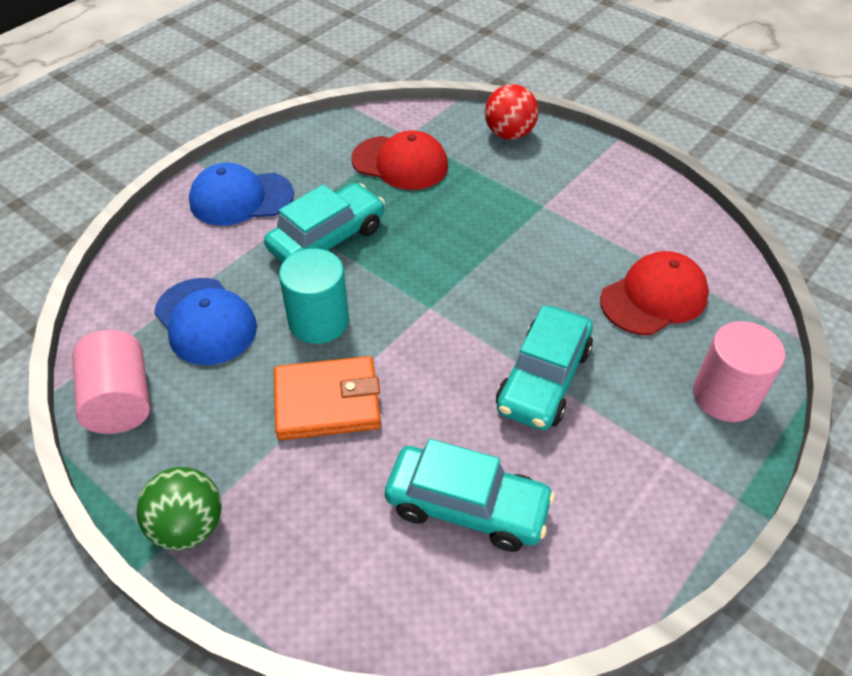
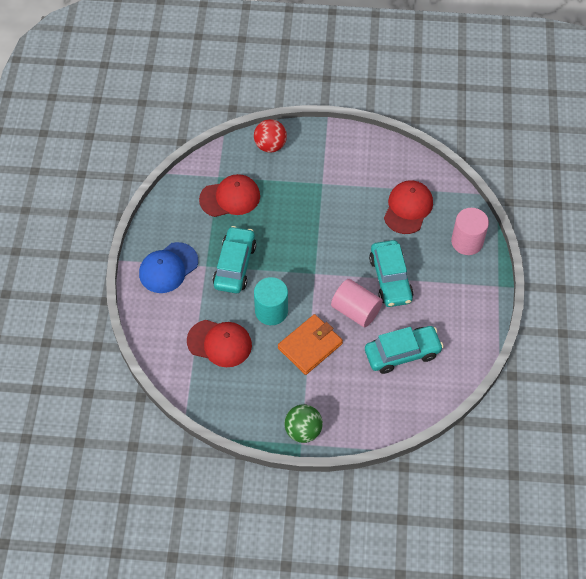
camera: 35 degrees left, 10 degrees up
pink cylinder [72,330,150,434] -> pink cylinder moved to [331,279,383,327]
blue cap [154,278,257,365] -> red cap [187,320,252,367]

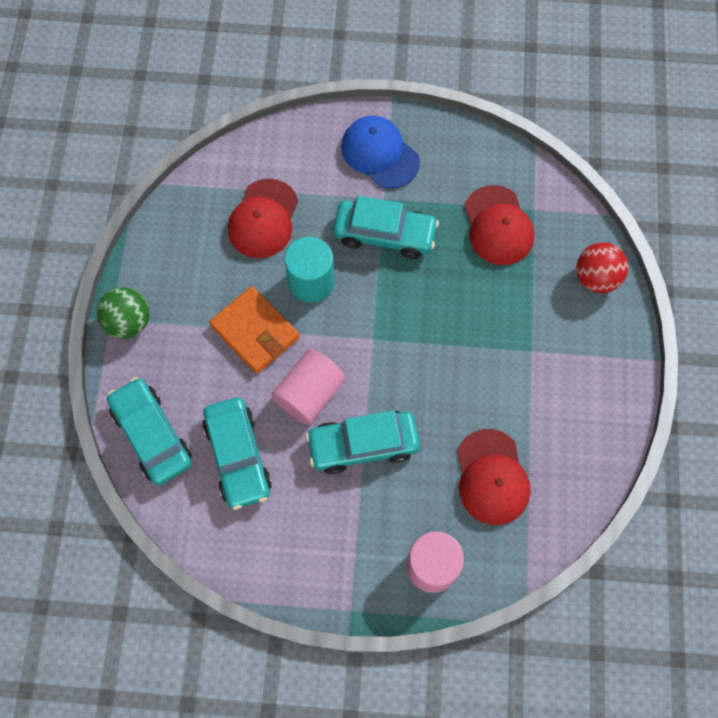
camera: 90 degrees right, 10 degrees up
red cap [384,180,433,234] -> red cap turned 60 degrees clockwise [457,429,531,525]
none -> turquoise car [107,377,192,486]

